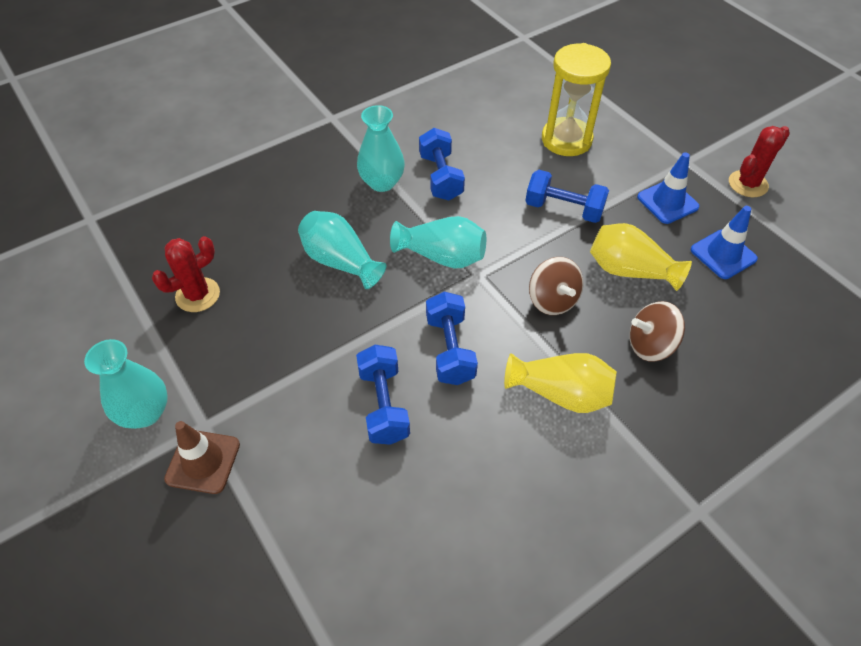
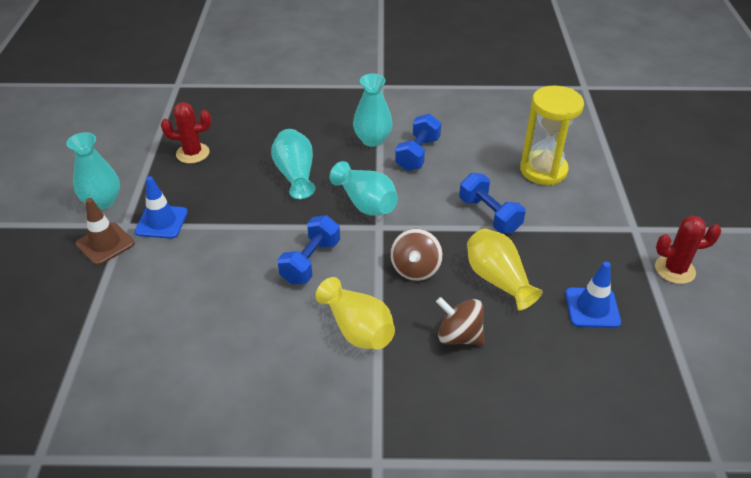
camera: 35 degrees right, 10 degrees down
blue dumbbell [356,345,410,445] -> none
blue traffic cone [637,152,700,224] -> blue traffic cone moved to [135,176,188,239]

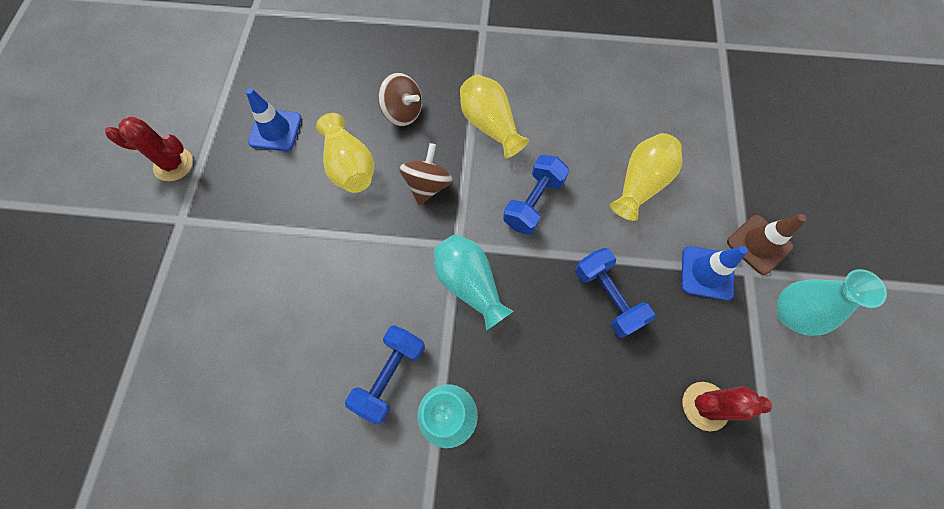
camera: 175 degrees left, 25 degrees up
turquoise vase [271,129,315,199] -> none
blue dumbbell [459,173,526,233] -> blue dumbbell moved to [575,248,655,338]
yellow hourglass [520,86,584,185] -> none
none -> yellow vase [610,133,682,221]

